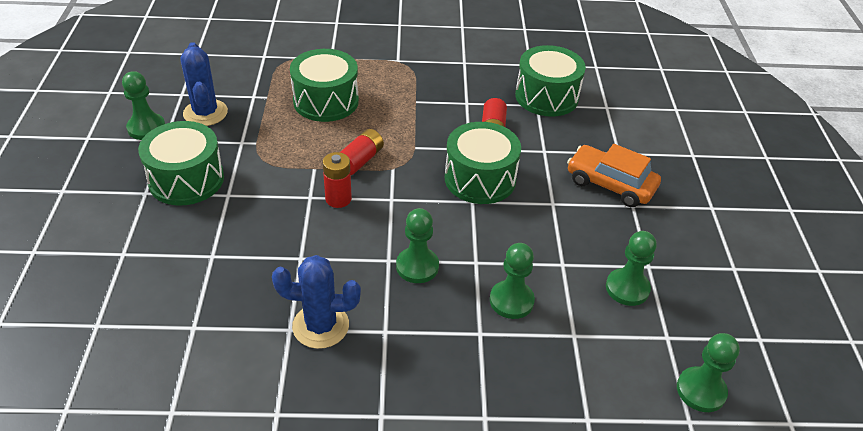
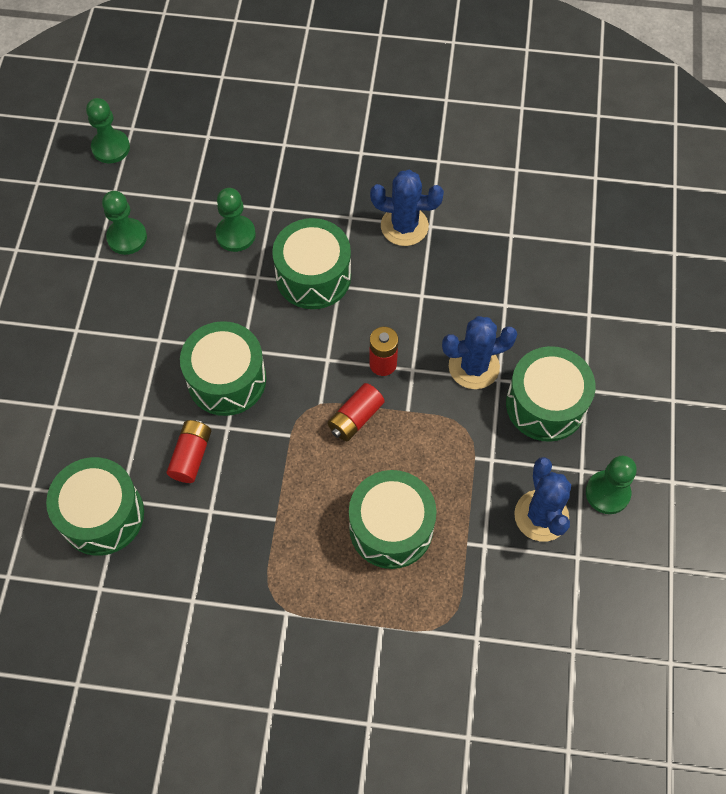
camera: 170 degrees left, 20 degrees up
green pawn [396,208,439,283] -> green drum [272,218,351,309]
orange car [567,144,661,207] -> none
none -> blue cactus [442,316,517,389]

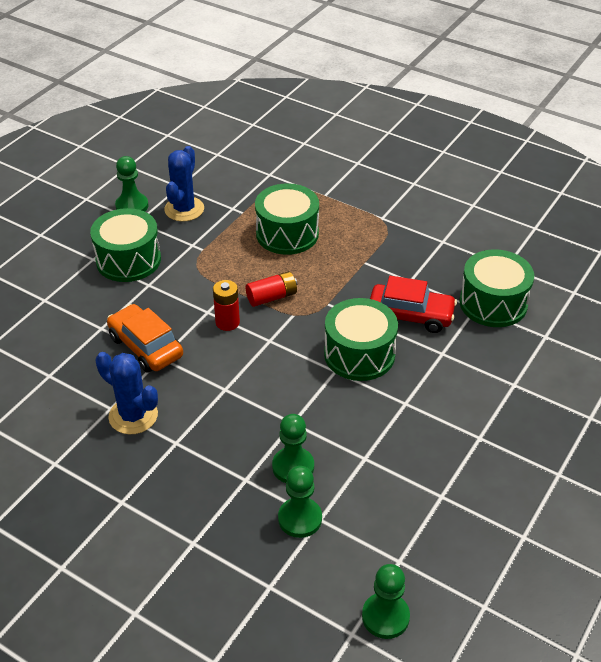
camera: 155 degrees left, 20 degrees down
green pawn [102,191,147,255] -> green pawn moved to [278,466,322,538]
red battery [167,420,211,483] -> red car [370,276,457,333]
green drum [272,218,351,309] -> none
blue cactus [442,316,517,389] -> none
none -> orange car [107,304,183,373]

